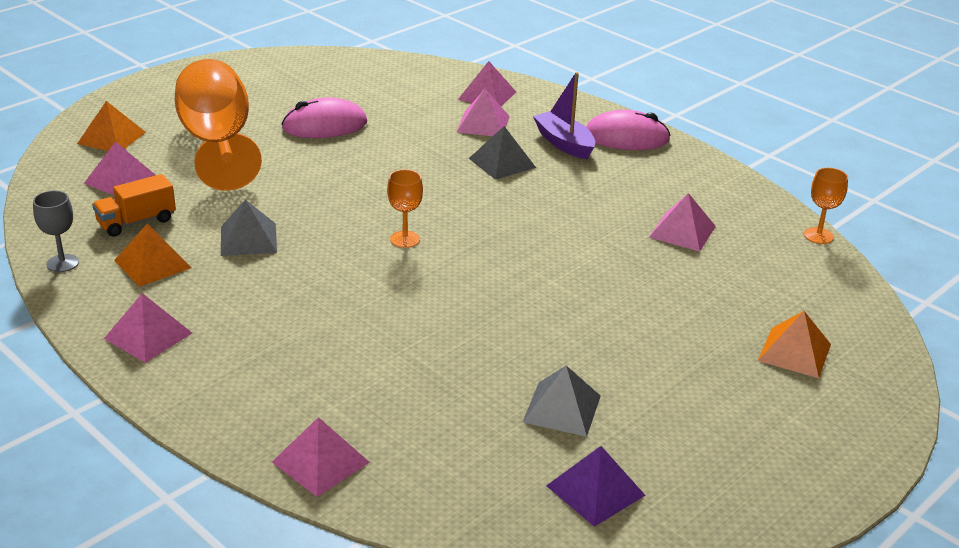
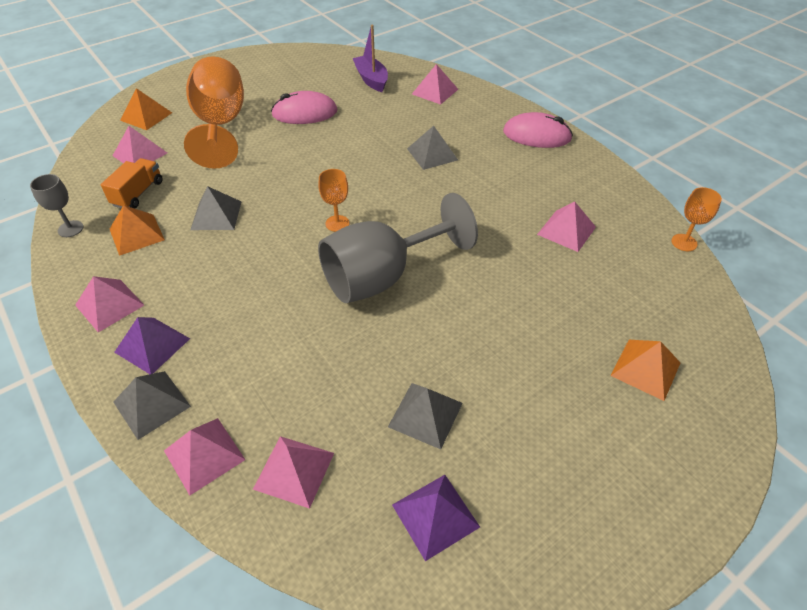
camera: 10 degrees right, 15 degrees up
orange truck [92,174,176,237] -> orange truck turned 135 degrees clockwise [100,158,163,208]
pink pyramid [457,89,510,136] -> pink pyramid moved to [253,436,334,509]
purple boat [533,72,595,159] -> purple boat moved to [353,25,388,92]
none -> grey pyramid [113,371,191,440]
none -> purple pyramid [114,317,190,374]
none -> grey goblet [318,193,478,303]

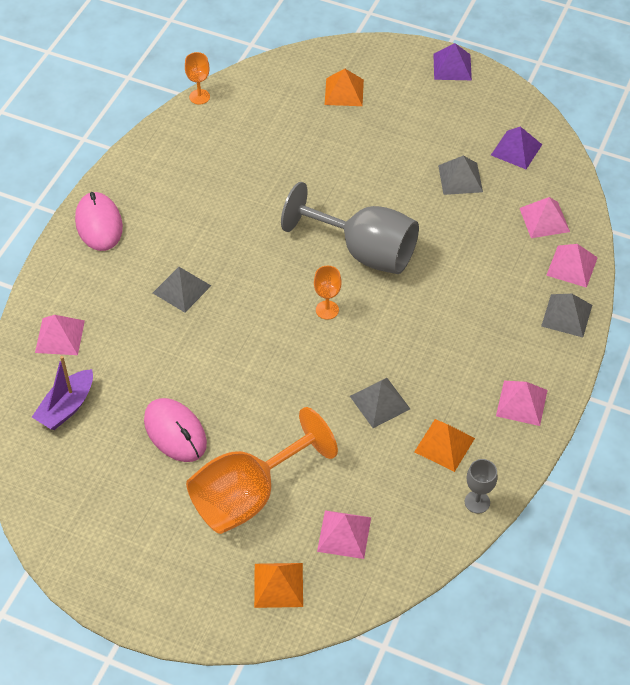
camera: 120 degrees left, 5 degrees up
orange truck [100,158,163,208] -> none
purple pyramid [114,317,190,374] -> purple pyramid moved to [433,43,472,80]
pink pyramid [537,202,596,252] -> none

